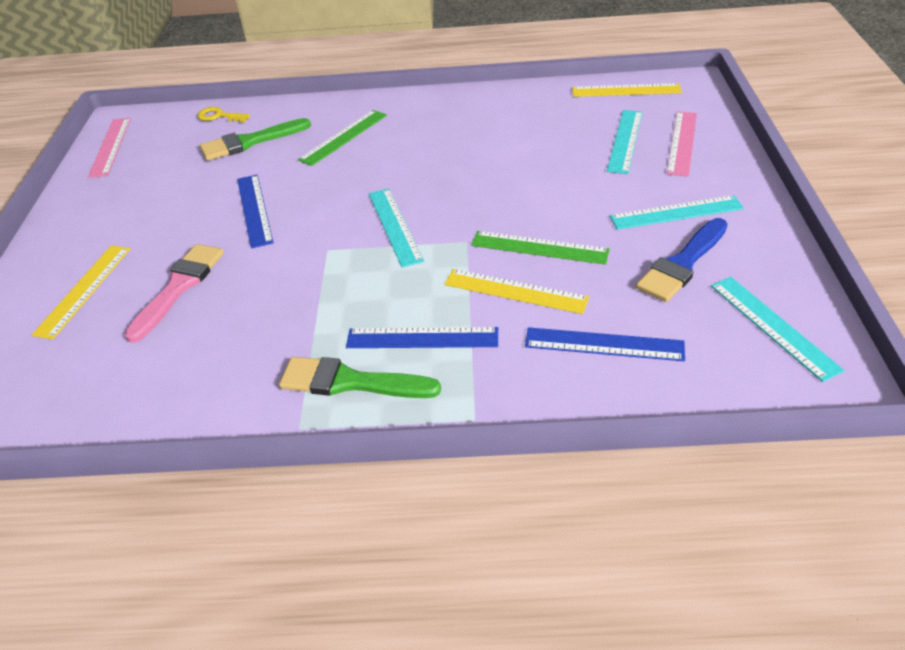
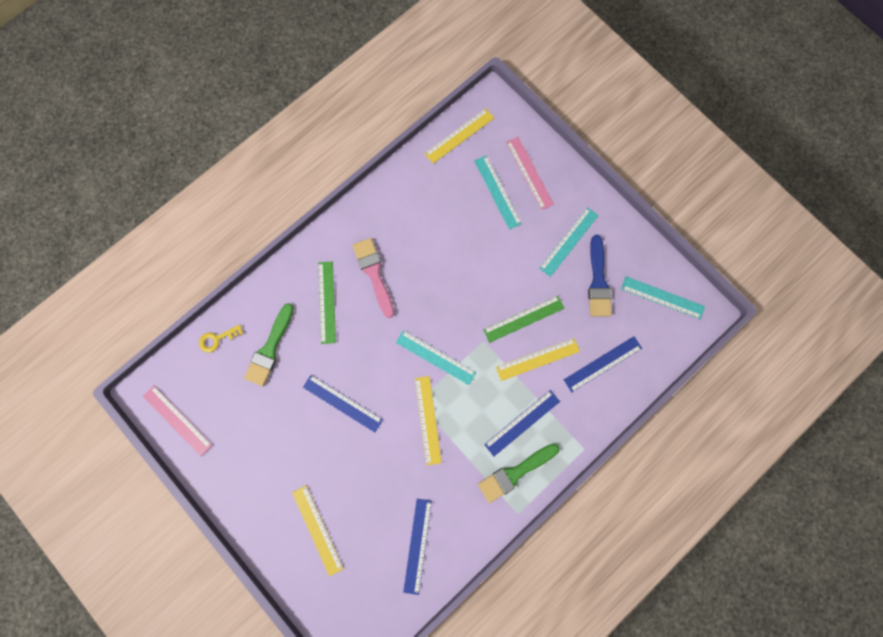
camera: 45 degrees left, 35 degrees up
pink brush [124,244,224,343] -> pink brush moved to [353,238,394,318]
none -> blue ruler [403,499,432,595]
none -> yellow ruler [415,376,442,465]

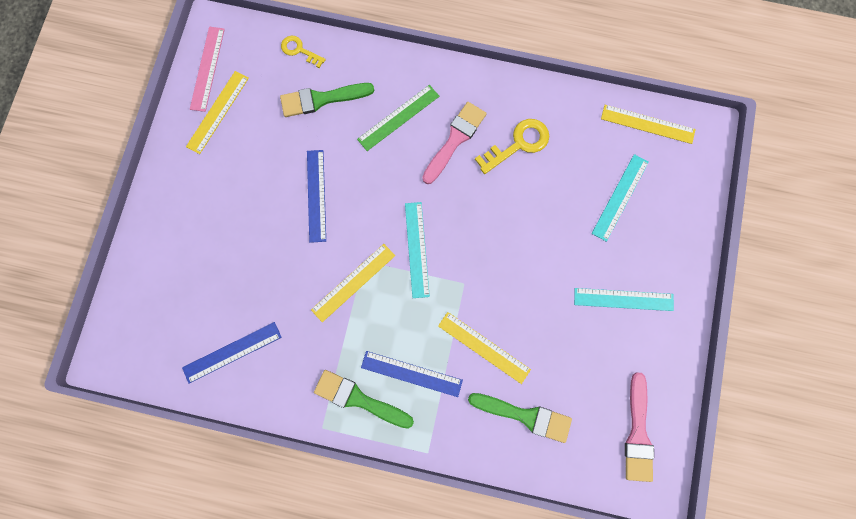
camera: 55 degrees right, 0 degrees up
yellow ruler [292,485,344,576] -> yellow ruler moved to [186,71,249,154]
green ruler [483,296,565,343] -> none
pink ruler [506,137,554,210] -> none
blue ruler [564,336,642,392] -> green brush [468,393,572,443]
blue brush [588,235,612,316] -> none
turquoise ruler [621,276,705,320] -> pink brush [625,372,654,482]
none -> yellow key [475,119,549,174]

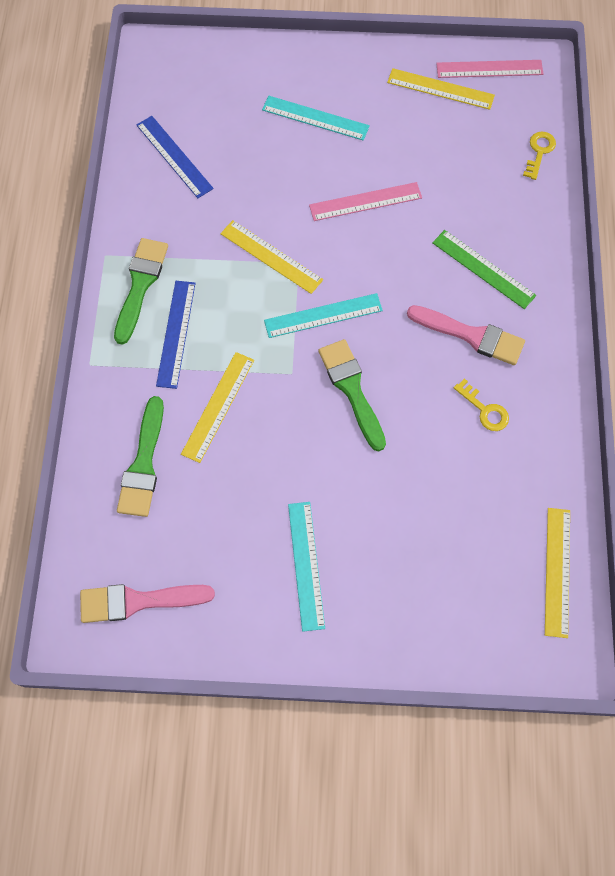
camera: 80 degrees right, 10 degrees down
green brush [280,83,374,117] -> green brush moved to [318,339,386,452]
blue ruler [307,150,326,243] -> pink ruler [309,182,422,221]
yellow key [475,119,549,174] -> yellow key [454,378,509,431], size x0.62
turquoise ruler [592,154,649,242] -> turquoise ruler moved to [262,96,370,141]

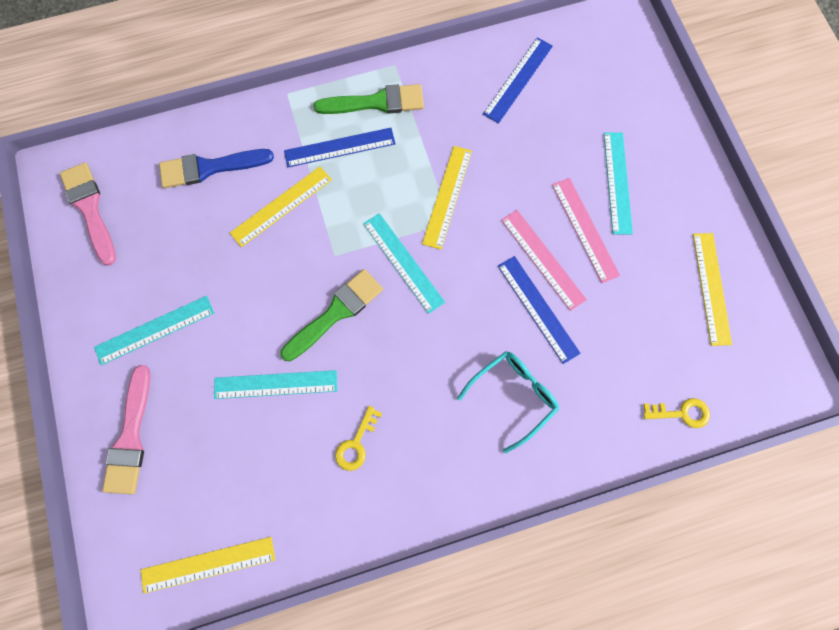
camera: 70 degrees right, 5 degrees up
green brush [117,396,164,517] -> blue brush [159,149,274,188]
yellow ruler [181,352,254,463] -> yellow ruler turned 45 degrees counterclockwise [230,167,332,247]
pink brush [407,305,525,365] -> pink brush moved to [102,365,150,494]
green ruler [432,230,536,309] -> turquoise glasses [457,351,559,453]
pink ruler [436,60,543,78] -> pink ruler moved to [552,178,620,283]
none -> turquoise ruler [214,370,337,399]
none -> blue ruler [498,256,581,364]

